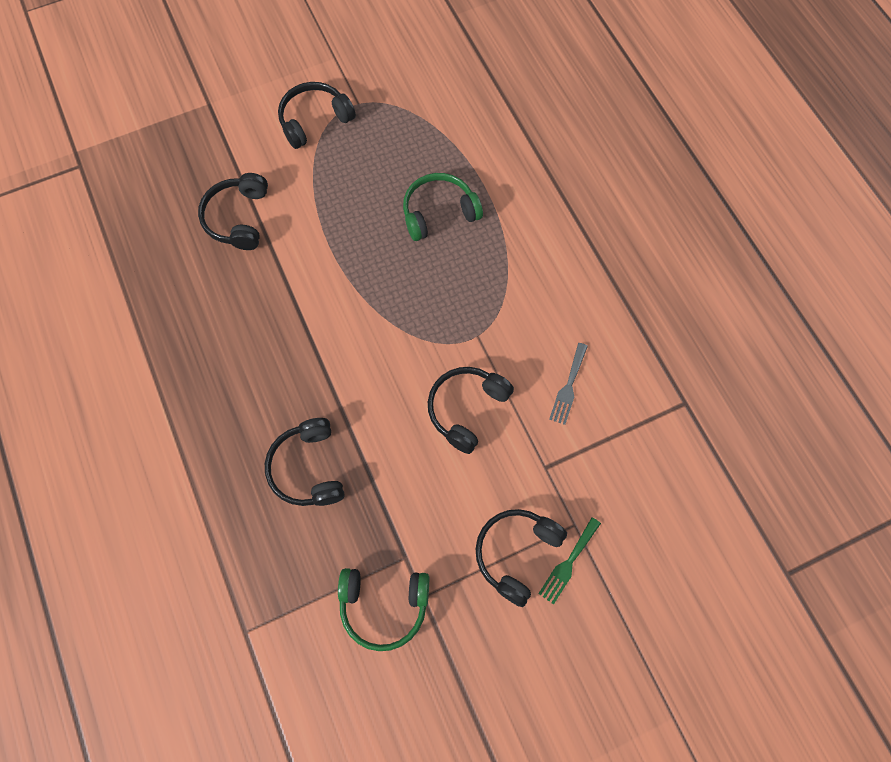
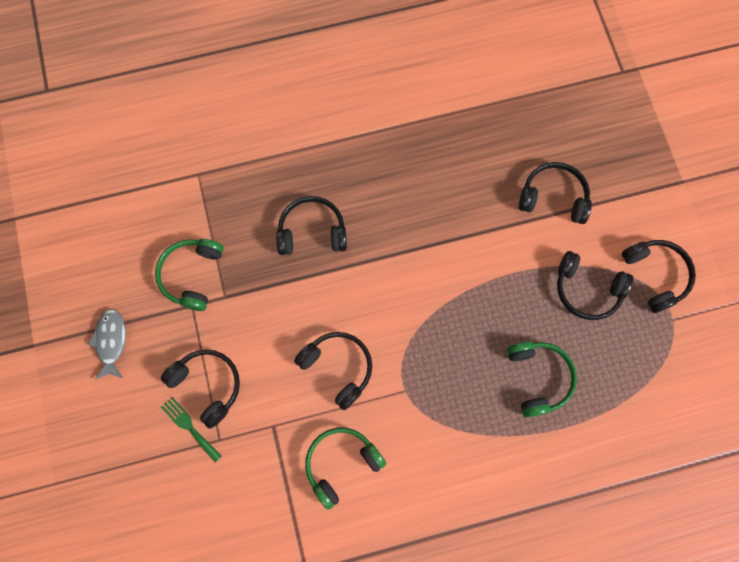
camera: 100 degrees right, 5 degrees up
grey fork [549,343,588,425] -> green headphones [305,428,386,510]
none -> grey fish [87,309,126,380]
none -> black headphones [557,251,634,320]

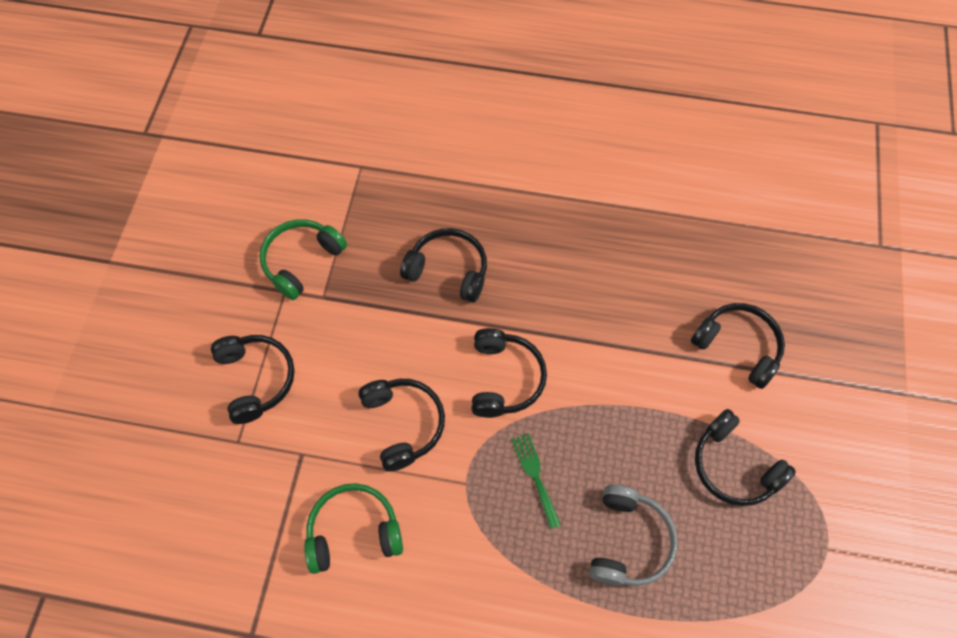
camera: 25 degrees right, 10 degrees down
grey fish [87,309,126,380] -> none
green fork [161,397,222,463] -> green fork moved to [512,433,561,529]
green headphones [507,342,577,417] -> grey headphones [589,485,677,586]
black headphones [622,240,696,313] -> black headphones moved to [471,328,547,418]

